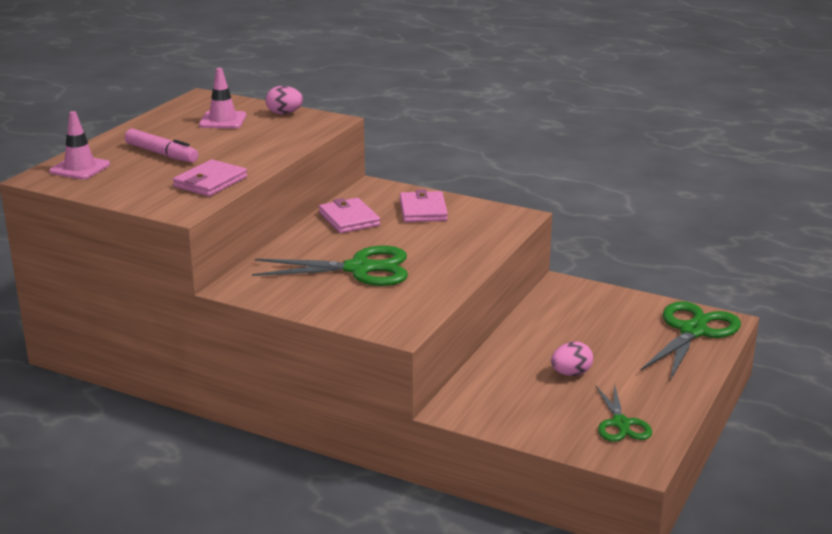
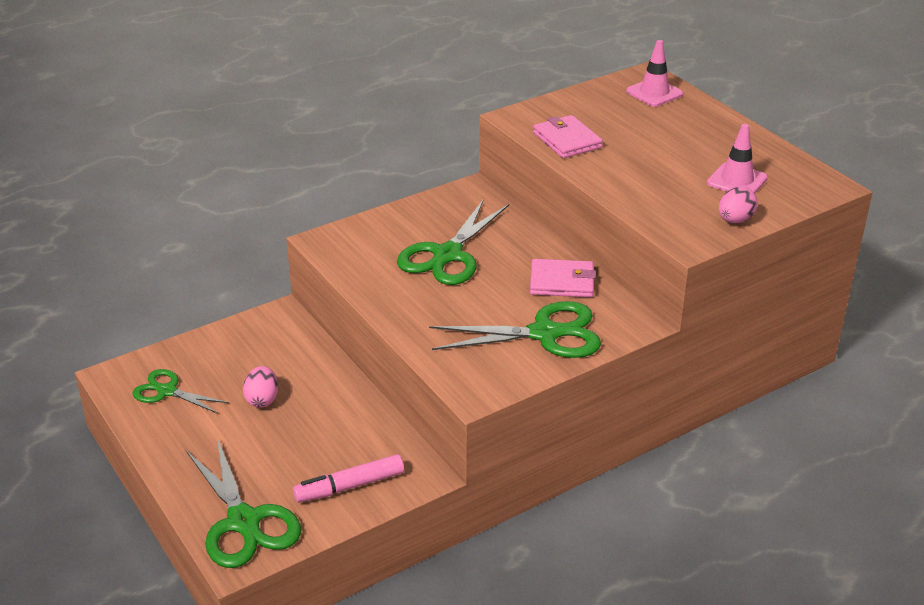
camera: 120 degrees right, 10 degrees up
pink marker [125,129,198,163] -> pink marker moved to [293,454,404,503]
pink wallet [400,189,448,222] -> green scissors [429,301,601,358]

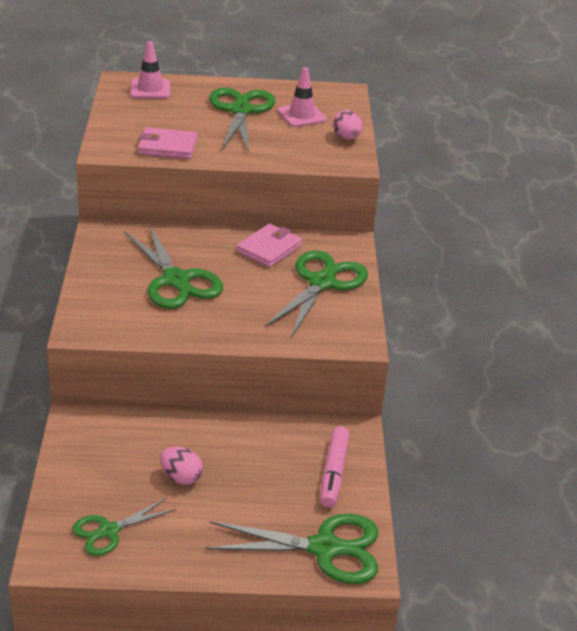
camera: 60 degrees left, 0 degrees up
none -> green scissors [209,88,275,153]

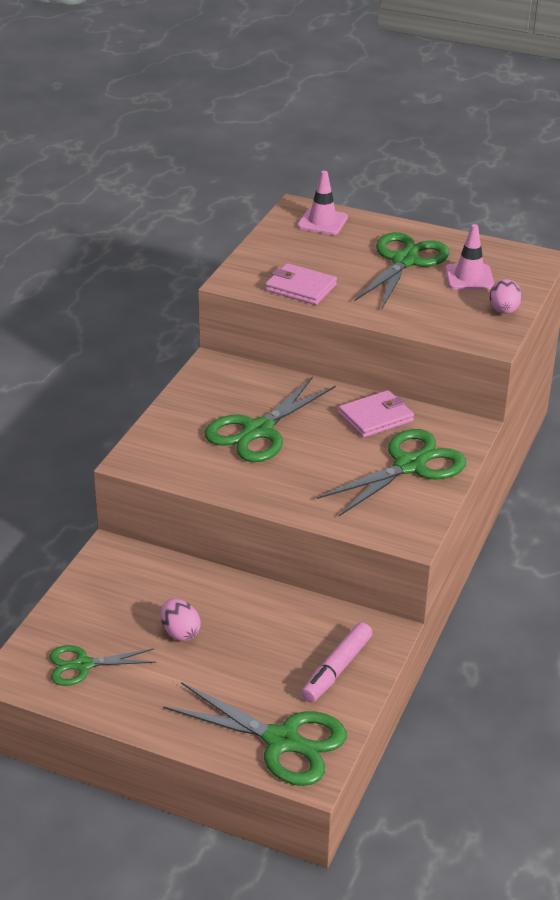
camera: 25 degrees right, 0 degrees up
green scissors [124,224,223,309] -> green scissors turned 45 degrees clockwise [205,377,336,462]

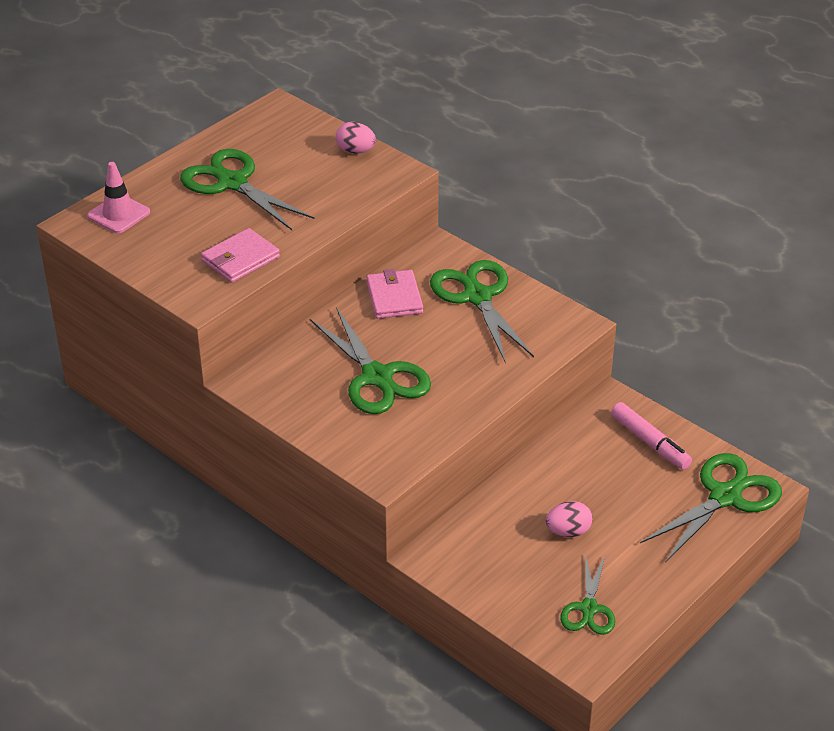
camera: 70 degrees left, 5 degrees up
pink traffic cone [445,224,494,290] -> none

